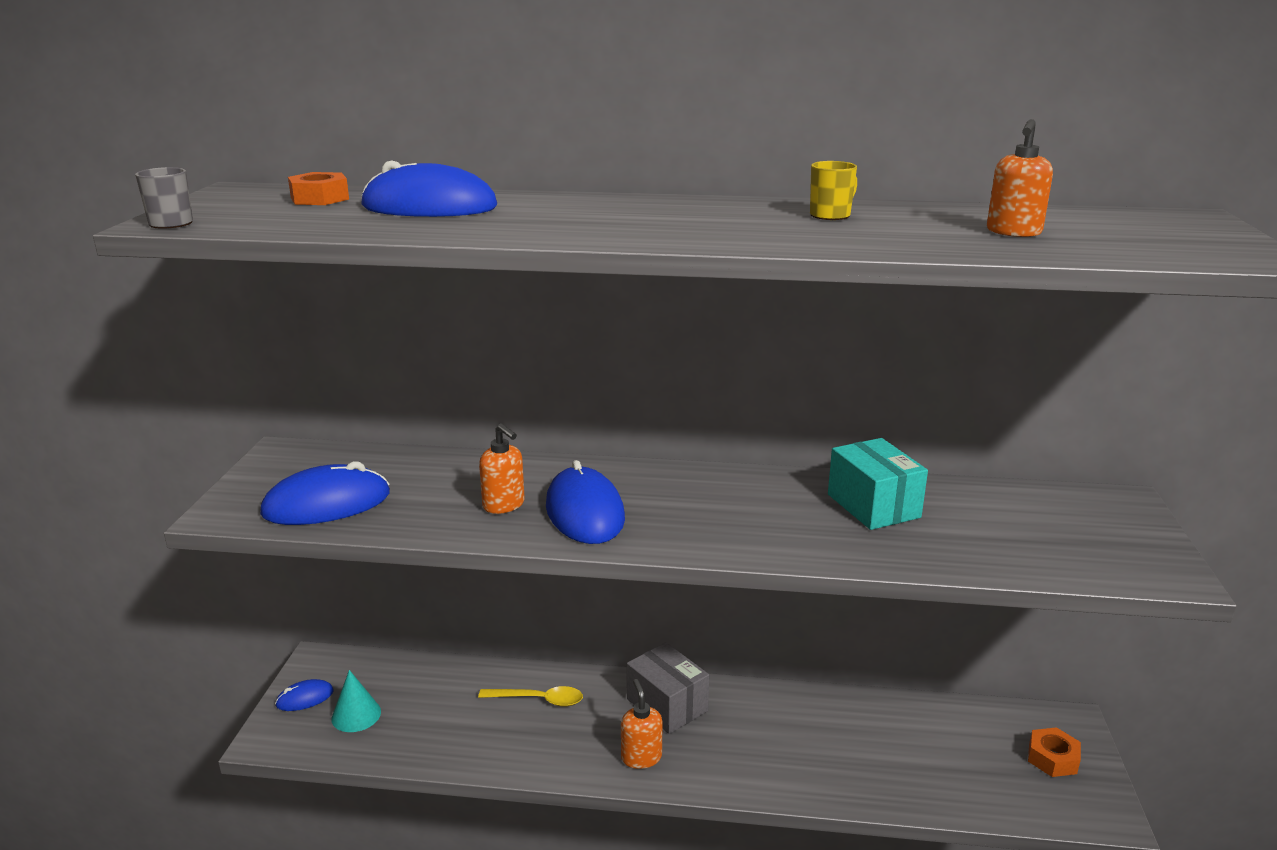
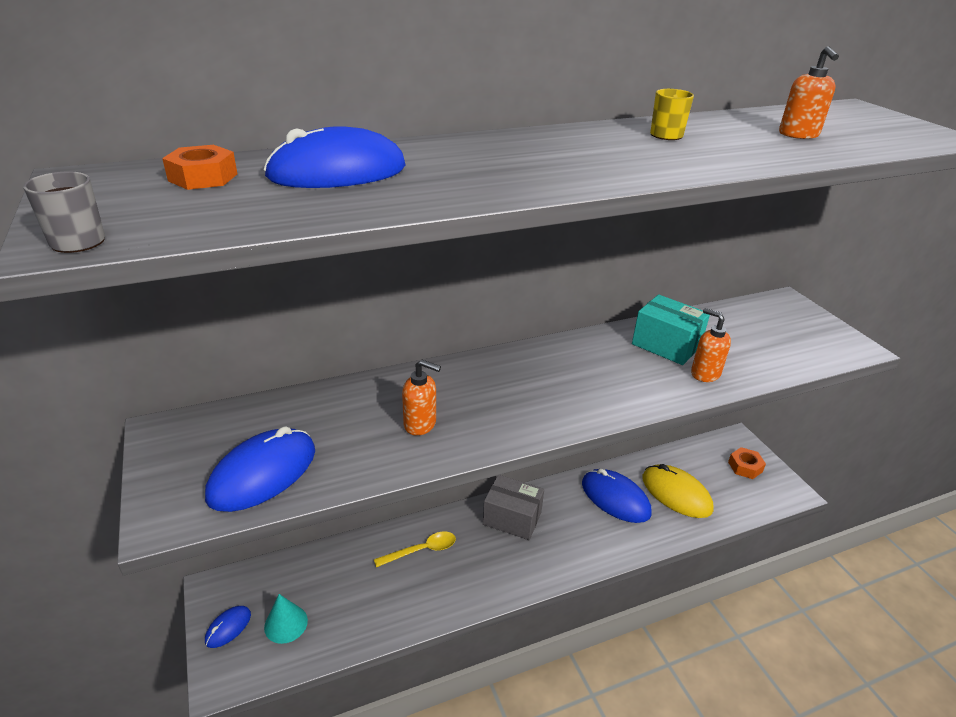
camera: 30 degrees left, 10 degrees up
blue mouse [546,460,625,544] -> blue mouse moved to [582,469,652,523]
orange soap dispenser [621,679,663,769] -> orange soap dispenser moved to [691,308,731,382]
none -> yellow mouse [642,464,714,518]

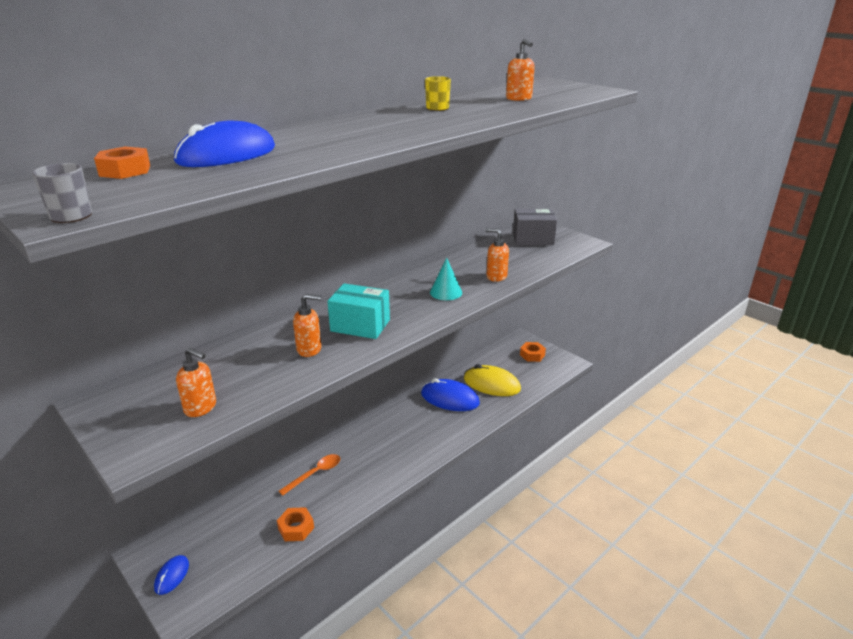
camera: 20 degrees left, 5 degrees down
blue mouse [205,426,315,512] -> orange soap dispenser [176,348,216,417]
turquoise cone [264,594,308,644] -> turquoise cone moved to [430,258,462,300]
yellow spoon [374,532,456,567] -> orange spoon [279,454,340,496]
grey box [483,475,544,540] -> grey box moved to [513,209,557,245]
turquoise box [632,294,710,365] -> turquoise box moved to [327,283,390,339]
none -> orange nut [277,507,314,541]

